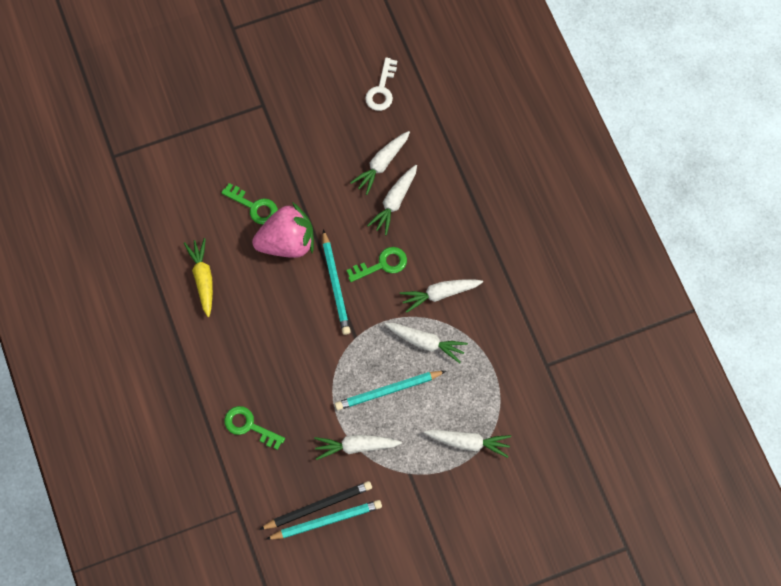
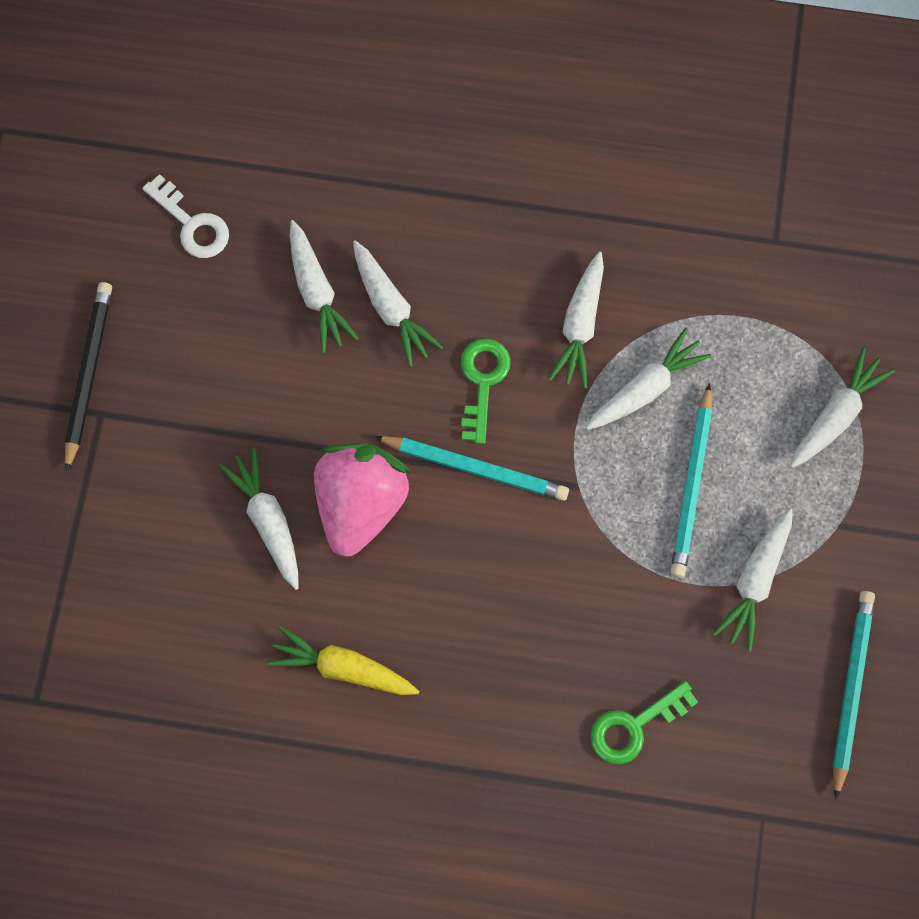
camera: 60 degrees left, 5 degrees up
green key [221,183,278,224] -> white carrot [219,448,299,590]
black pencil [259,481,372,530] -> black pencil moved to [65,282,112,472]

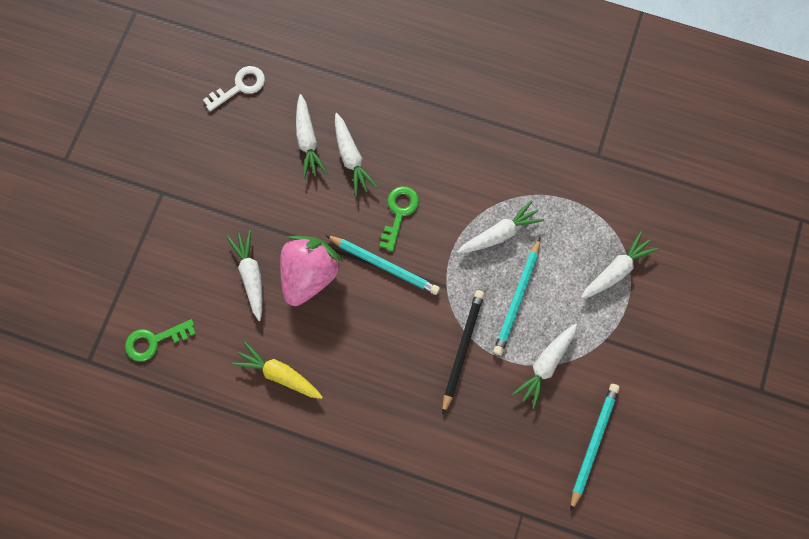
camera: 10 degrees right, 0 degrees up
black pencil [65,282,112,472] -> black pencil moved to [442,290,484,414]
white key [142,174,229,258] -> white key turned 90 degrees counterclockwise [203,66,265,111]
white carrot [548,251,604,389] -> none
green key [590,681,698,764] -> green key moved to [125,319,196,362]

